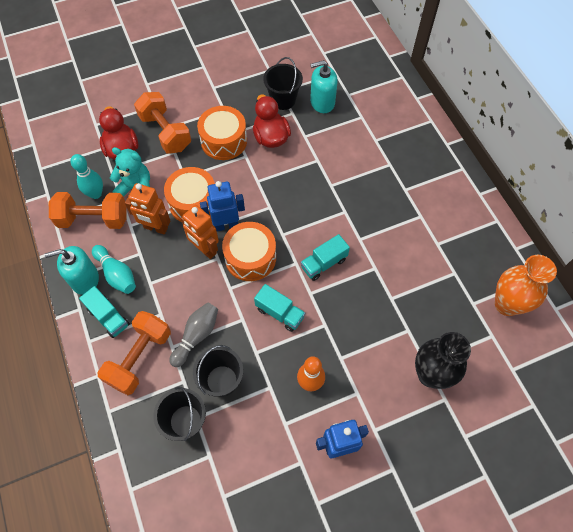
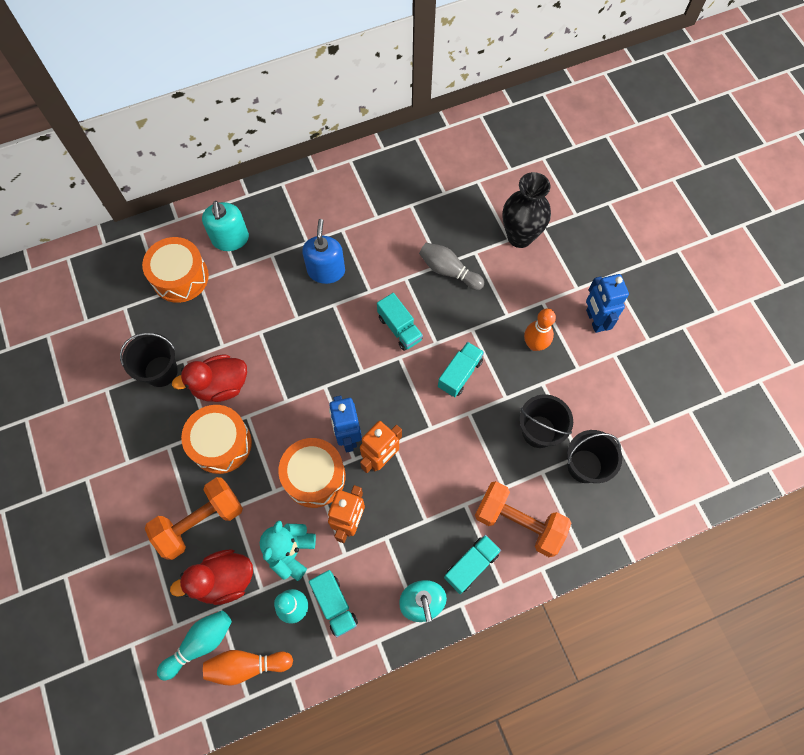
camera: 90 degrees left, 5 degrees up
orange dumbbell [49,192,127,229] -> turquoise truck [309,570,358,637]
turquoise bowling pin [92,245,136,294] -> turquoise bowling pin moved to [157,611,232,681]
grey bowling pin [170,302,218,367] -> grey bowling pin moved to [419,243,485,290]
orange drum [222,222,276,281] -> orange drum moved to [142,237,209,303]
turquoise soap dispenser [310,60,338,113] -> turquoise soap dispenser moved to [202,201,249,251]
orange vase [495,255,557,316] -> none
none -> orange bowling pin [203,650,293,686]
none -> blue soap dispenser [302,219,345,284]

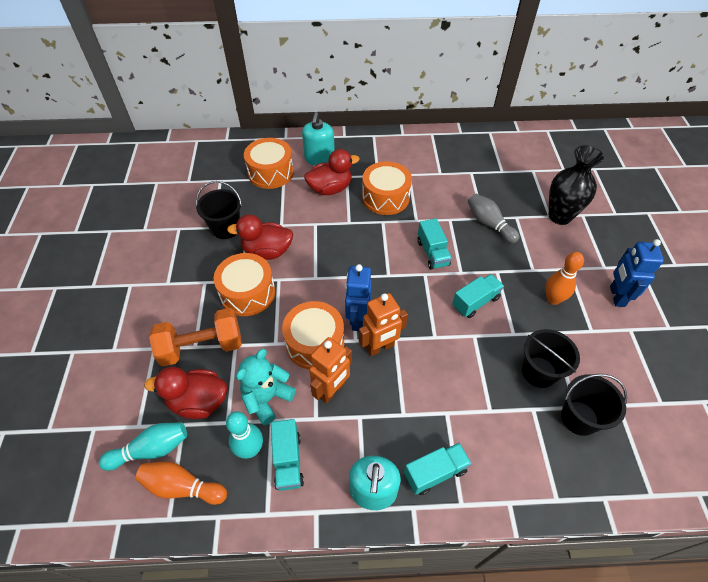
camera: 20 degrees right, 15 degrees down
blue soap dispenser [302,219,345,284] -> orange drum [362,161,412,215]
orange dumbbell [475,481,571,557] -> none
none -> red duck [304,149,360,195]

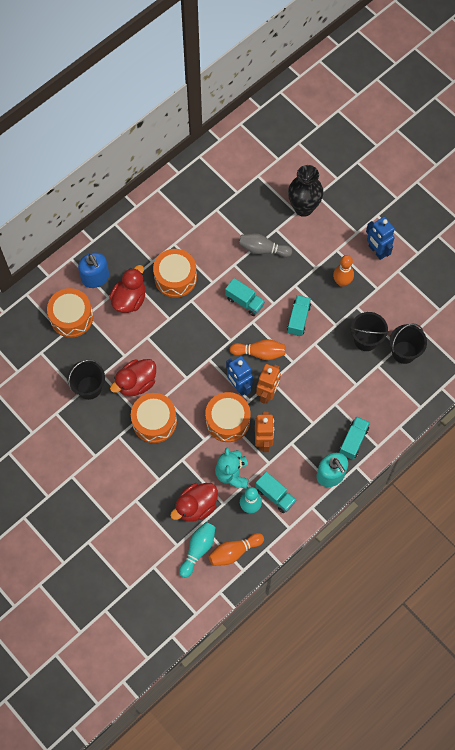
camera: 40 degrees left, 15 degrees up
orange dumbbell [149,308,242,367] -> none
turquoise soap dispenser [302,112,335,166] -> blue soap dispenser [78,252,109,288]
none -> orange bowling pin [230,339,286,360]

